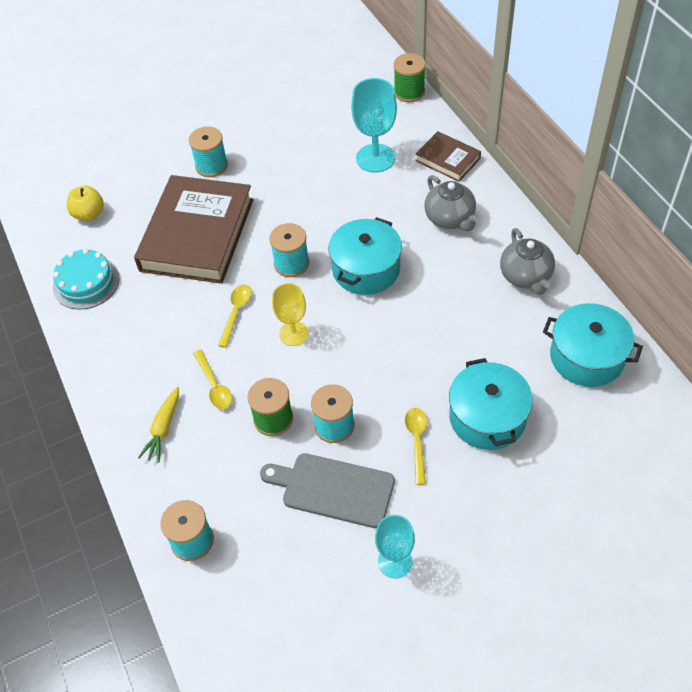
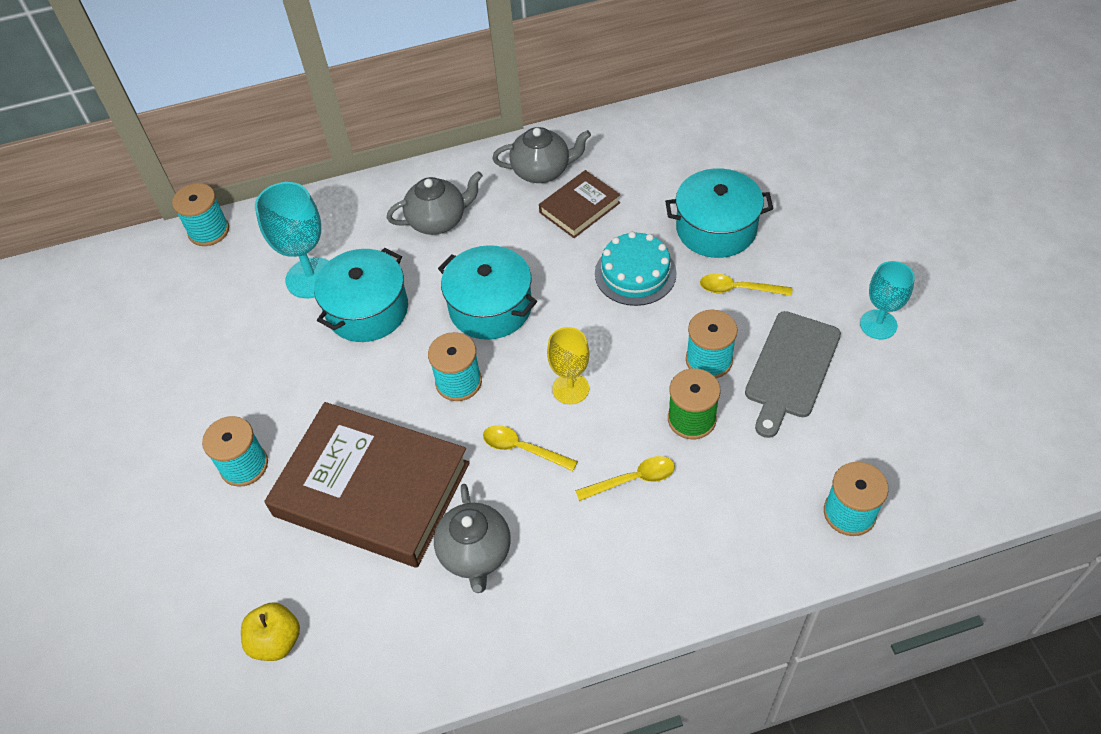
camera: 80 degrees left, 0 degrees up
turquoise cake [53,248,120,310] -> turquoise cake moved to [595,231,677,306]
yellow carrot [138,387,179,463] -> none
green spool [394,53,426,102] -> turquoise spool [172,183,229,246]
brown book [415,131,481,182] -> brown book moved to [539,170,620,238]
turquoise pot [543,303,643,387] -> turquoise pot moved to [314,248,408,342]
none -> grey teapot [434,484,511,593]

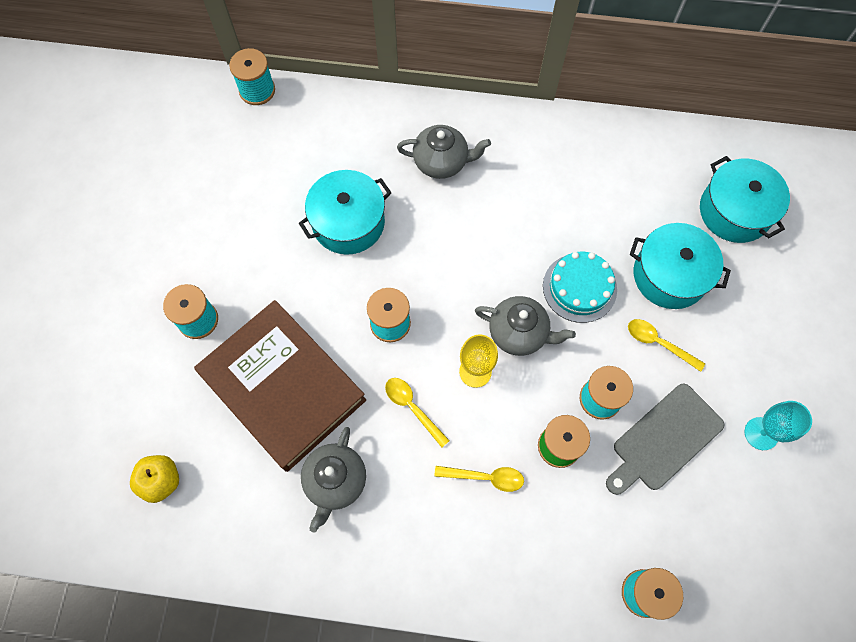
camera: 20 degrees right, 15 degrees up
turquoise goblet [255,182,329,298] -> none
turquoise pot [438,245,537,340] -> turquoise pot moved to [700,156,790,243]
grey teapot [492,127,591,183] -> grey teapot moved to [475,296,576,356]
brown book [539,170,620,238] -> none

